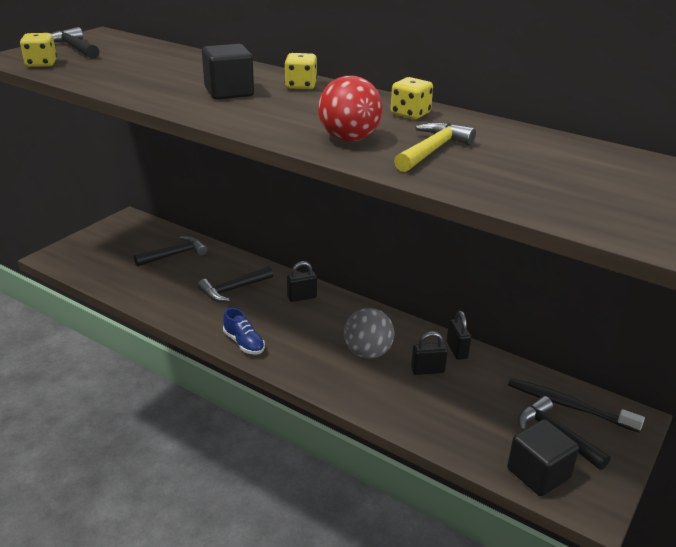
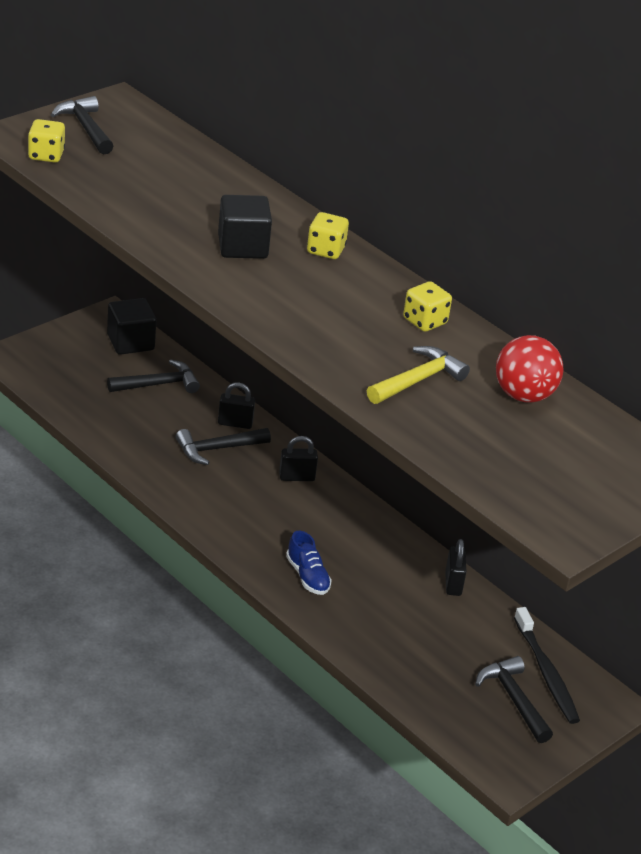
camera: 10 degrees right, 5 degrees up
blue shoe [223,308,265,355] -> blue shoe moved to [286,531,332,595]
red ball [318,76,382,142] -> red ball moved to [496,335,564,403]
grey ball [344,308,395,359] -> none
black padlock [411,331,448,375] -> black padlock moved to [218,383,255,429]
black cube [507,419,579,496] -> black cube moved to [107,298,156,355]
black toothbrush [508,378,645,432] -> black toothbrush turned 150 degrees counterclockwise [514,607,580,724]

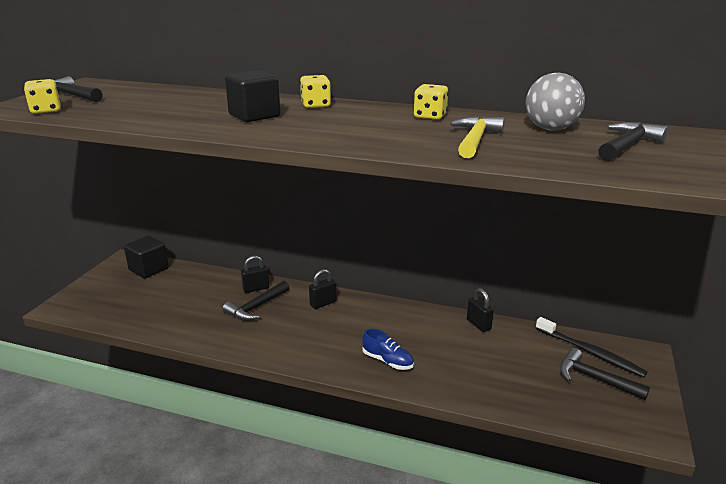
camera: 25 degrees left, 10 degrees down
black hammer [107,359,200,393] -> black hammer moved to [598,122,668,161]
red ball [496,335,564,403] -> grey ball [526,73,585,131]

